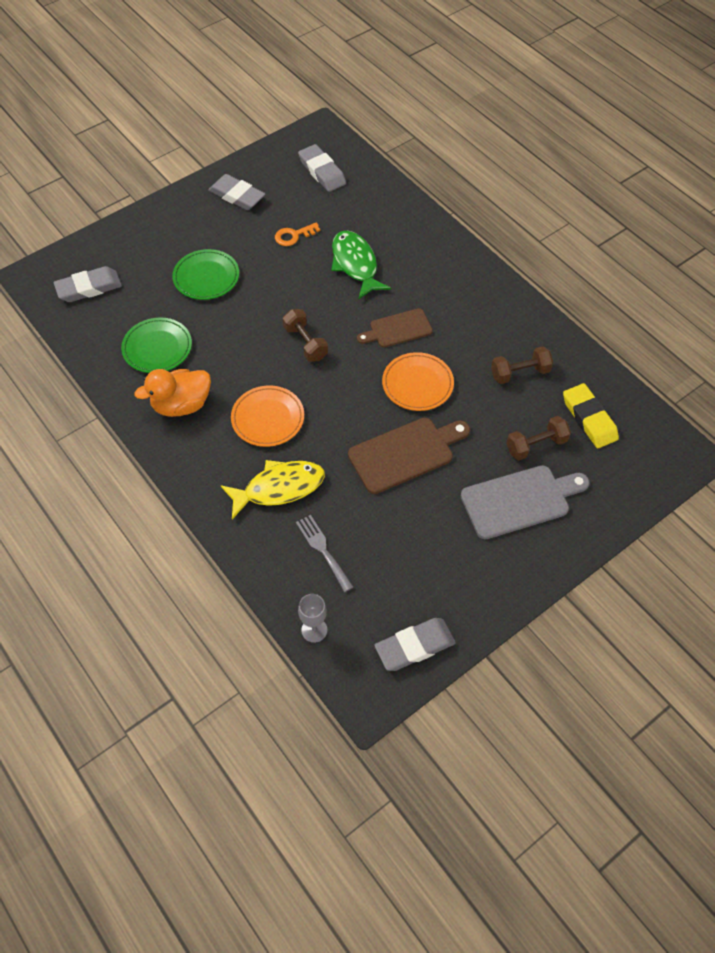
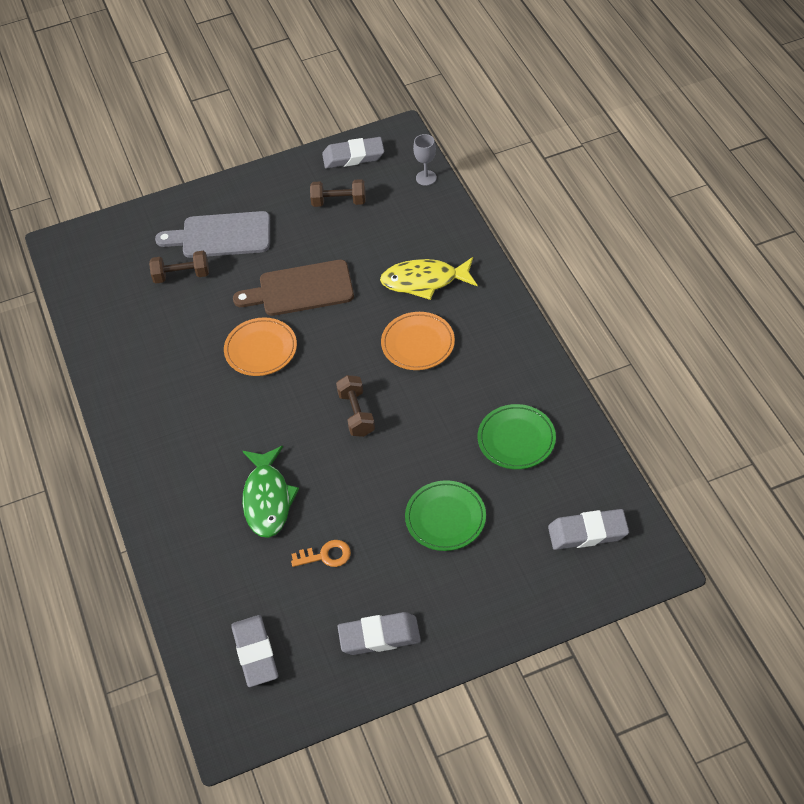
camera: 160 degrees left, 5 degrees down
orange duck [134,369,211,417] -> none
grey eraser [208,174,265,210] -> grey eraser turned 60 degrees counterclockwise [337,612,421,655]
grey fork [296,515,353,592] -> none
brown cutting board [357,308,433,348] -> none
brown dumbbell [491,346,553,384] -> brown dumbbell moved to [310,179,366,207]
yellow eraser [563,383,619,448] -> none

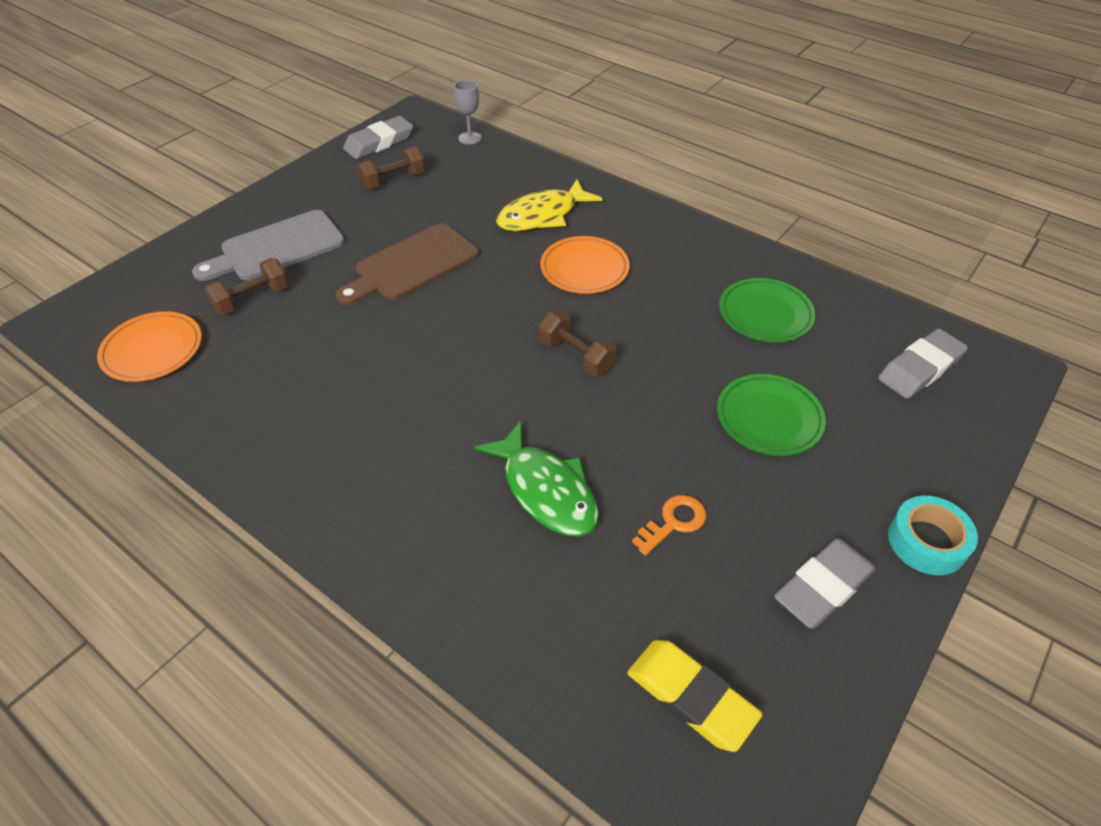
camera: 35 degrees left, 5 degrees down
orange plate [224,317,297,376] -> orange plate moved to [97,311,202,382]
grey eraser [231,615,278,687] -> yellow eraser [627,640,762,752]
none -> turquoise tape [888,496,978,575]

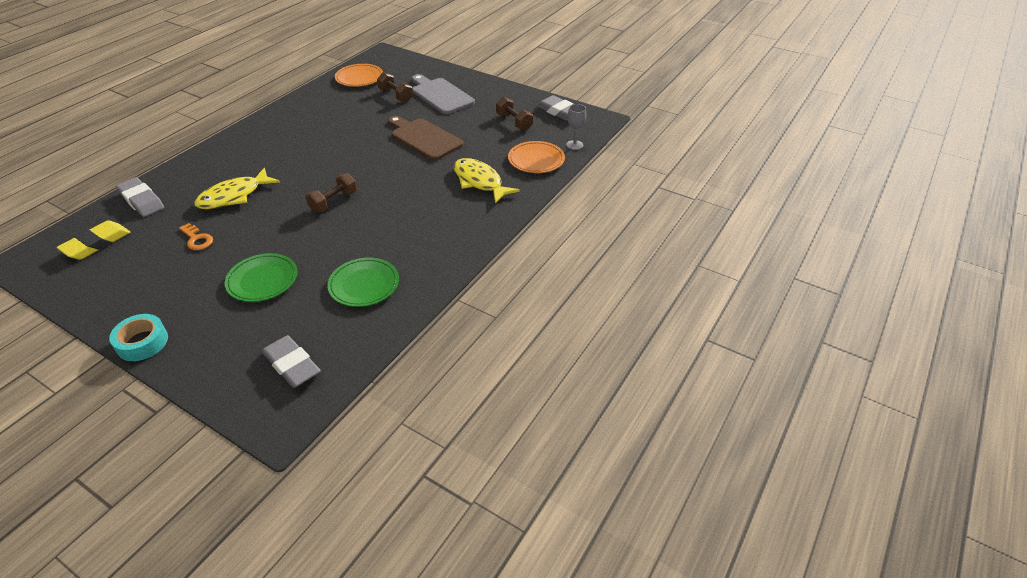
camera: 85 degrees right, 5 degrees down
green fish [474,421,599,537] -> yellow fish [194,168,280,209]
orange plate [540,236,630,294] -> orange plate moved to [508,141,565,173]
grey eraser [774,538,876,629] -> grey eraser moved to [116,177,164,217]

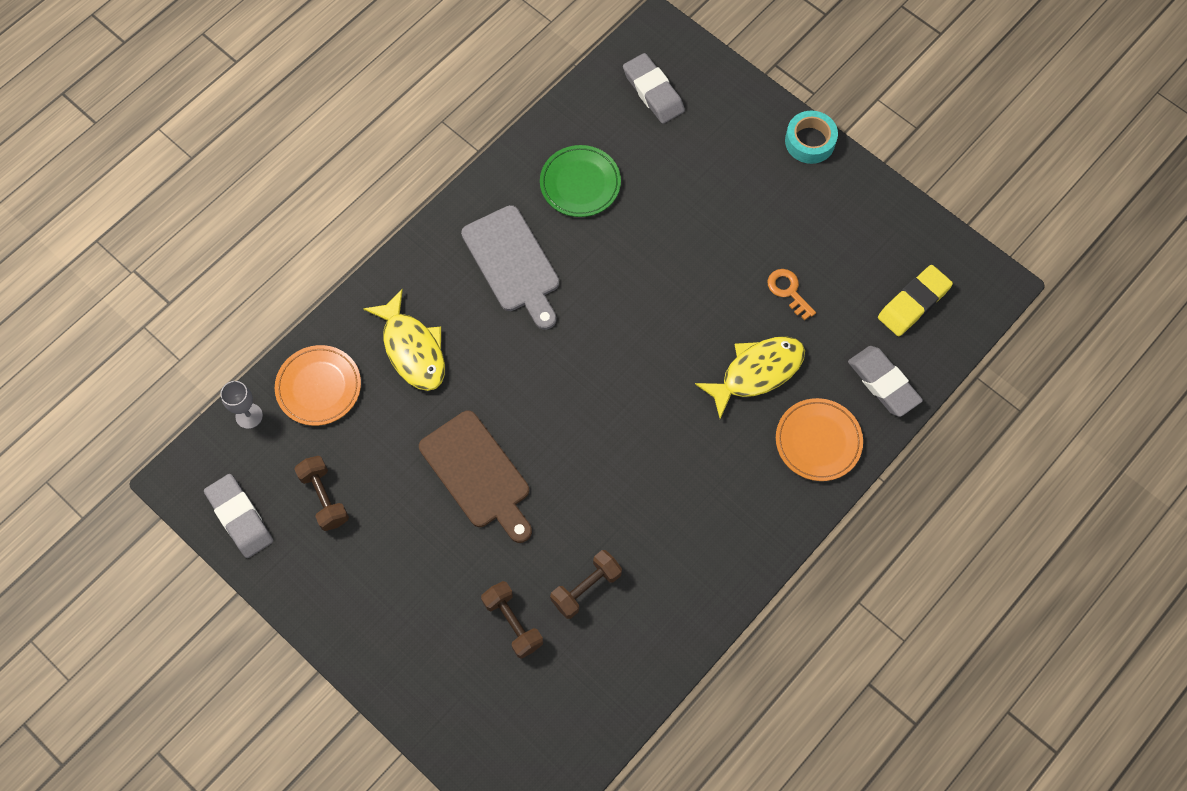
camera: 170 degrees left, 25 degrees up
green plate [225,253,298,302] -> none
brown dumbbell [306,173,357,213] -> brown dumbbell moved to [550,550,622,619]
orange plate [335,64,383,87] -> orange plate moved to [776,398,863,481]
grey cutting board [412,74,475,114] -> grey cutting board moved to [461,205,559,330]

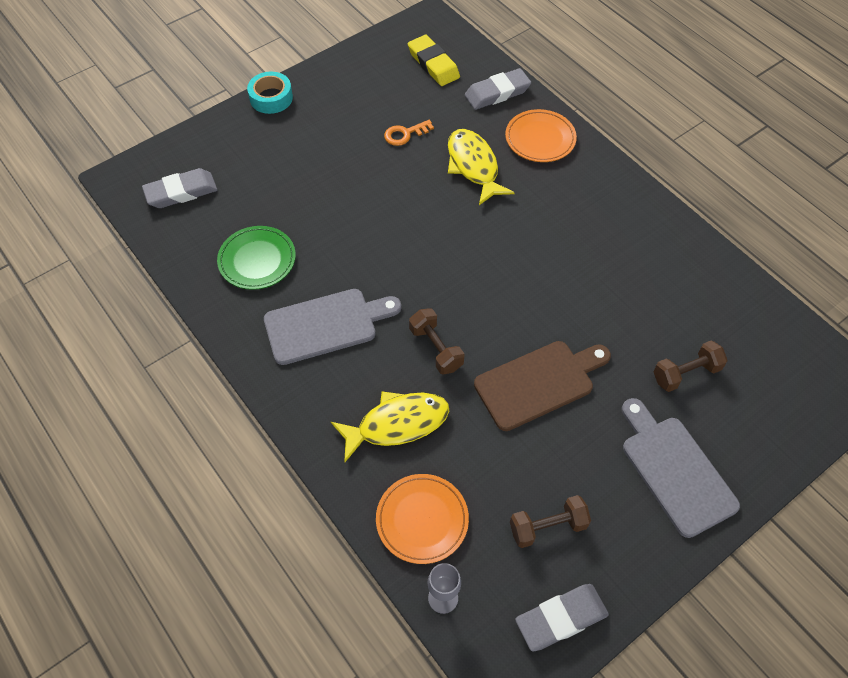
camera: 80 degrees left, 10 degrees down
brown dumbbell [550,550,622,619] -> brown dumbbell moved to [409,308,465,375]
none -> grey cutting board [622,398,740,538]

